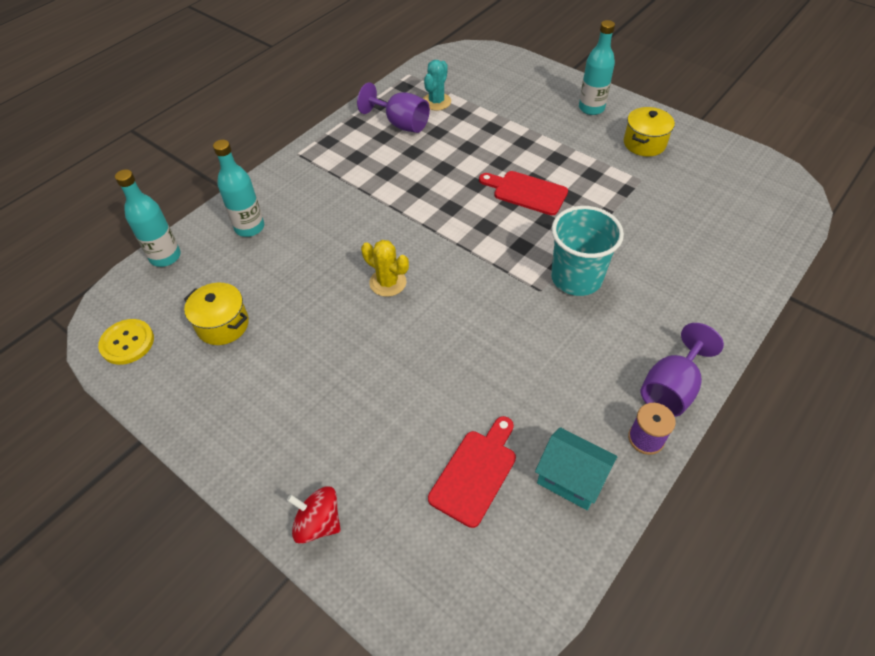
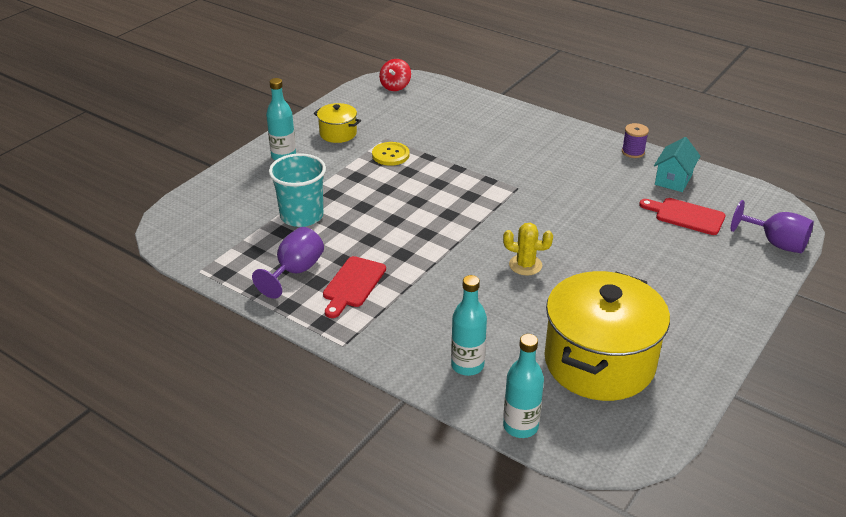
camera: 95 degrees left, 15 degrees down
yellow button [98,319,154,365] -> yellow button moved to [372,142,410,166]
yellow pot [184,283,249,345] -> yellow pot [544,271,670,401], size x2.18
red spinning top [287,486,341,544] -> red spinning top moved to [379,59,411,91]
yellow cactus [361,240,409,297] -> yellow cactus turned 75 degrees clockwise [503,223,553,276]
turquoise cactus [423,60,451,110] -> none
red cutting board [479,171,568,215] -> red cutting board moved to [323,256,386,318]
turquoise cup [551,206,624,296] -> turquoise cup moved to [269,153,326,227]
purple goblet [640,323,724,417] -> purple goblet moved to [731,200,814,254]

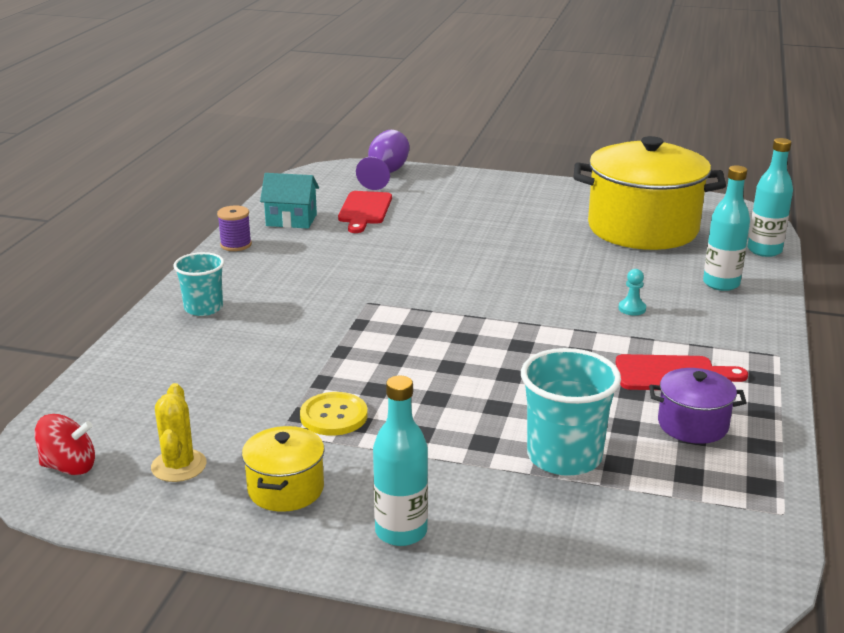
camera: 110 degrees left, 10 degrees down
purple goblet [252,227,324,299] -> purple pot [649,368,747,444]
yellow cactus [503,223,553,276] -> yellow cactus moved to [151,383,207,482]
none -> turquoise cup [173,252,224,316]
none -> turquoise pawn [619,269,646,316]

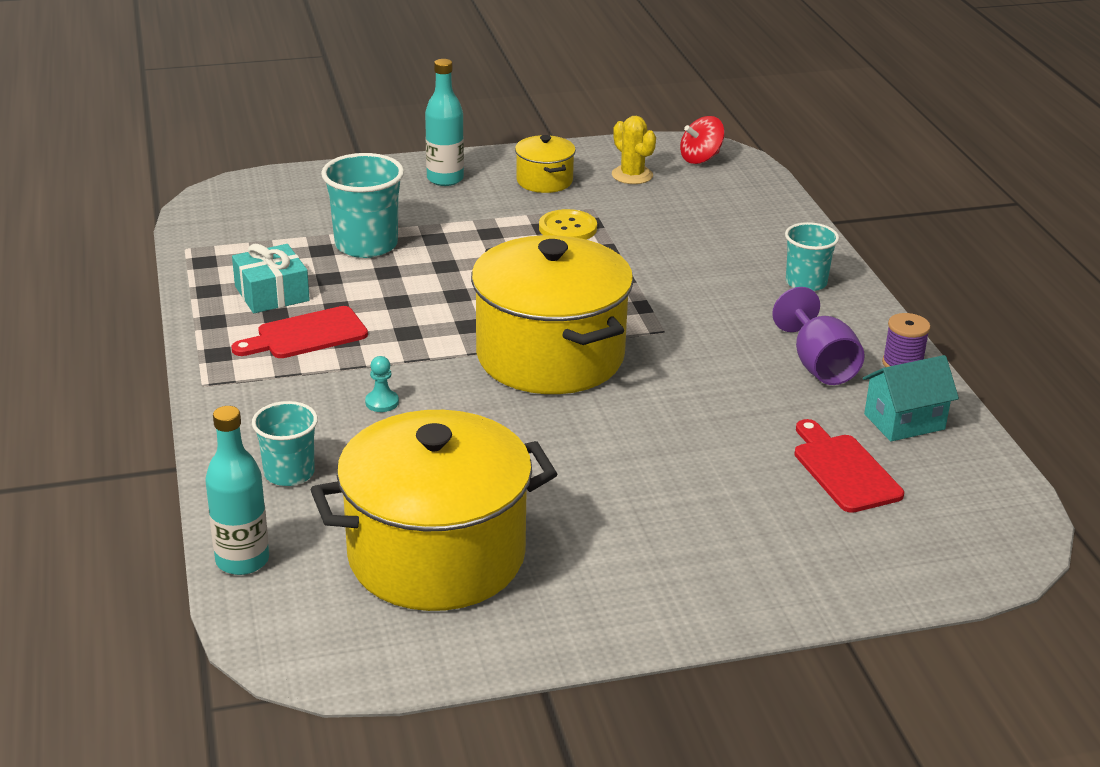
camera: 150 degrees right, 5 degrees up
purple goblet [356,130,409,190] -> purple goblet moved to [772,287,865,385]
purple pot [649,368,747,444] -> turquoise gift [232,244,310,313]
turquoise bottle [703,165,750,291] -> turquoise cup [252,401,318,486]
none -> yellow pot [471,235,633,394]

